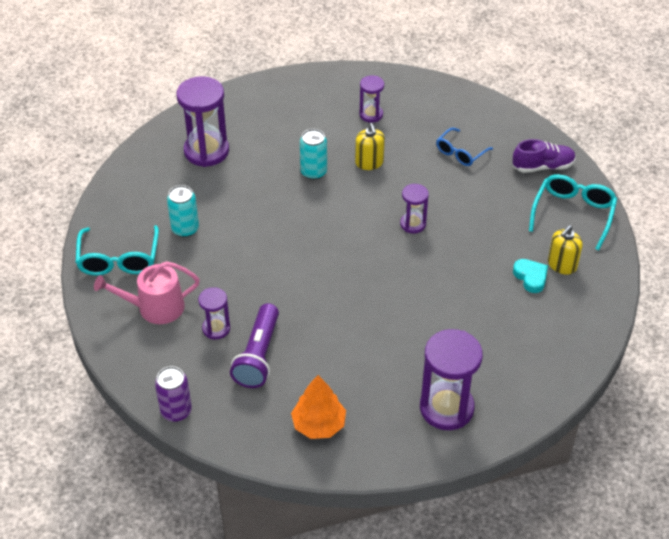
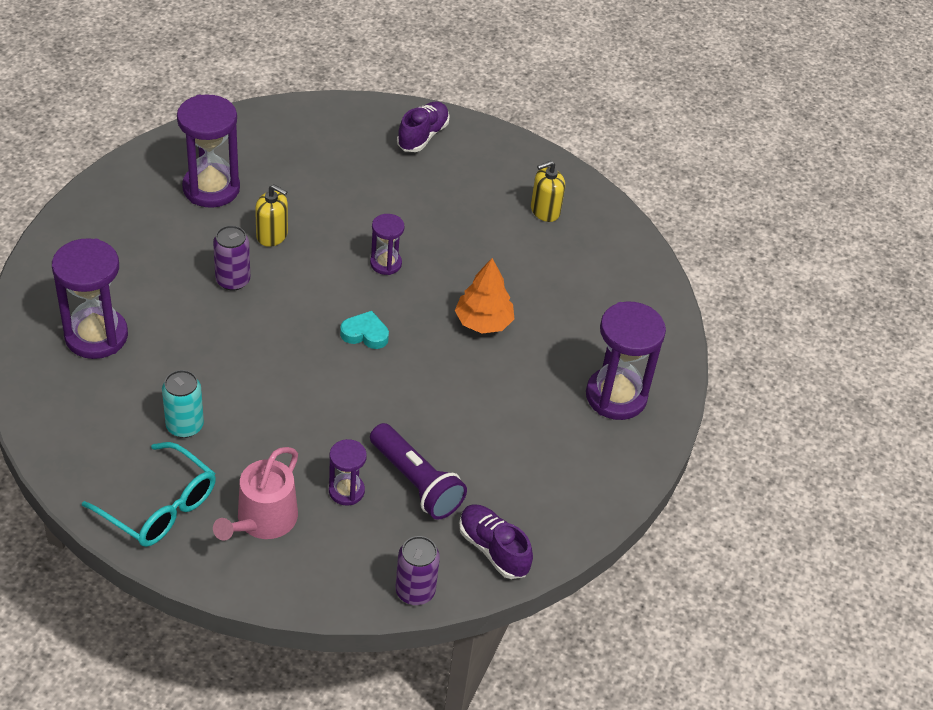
camera: 55 degrees left, 0 degrees up
orange tree [291,375,346,439] -> orange tree moved to [455,258,515,333]
turquoise can [300,129,327,180] -> purple can [213,225,250,291]
purple hourglass [359,75,384,123] -> purple hourglass [177,94,240,208], size x1.85
blue glasses [436,128,493,166] -> none
turquoise heart [513,259,548,293] -> turquoise heart moved to [340,311,389,349]
turquoise glasses [529,174,617,250] -> none
yellow soap dispenser [548,225,583,275] -> yellow soap dispenser turned 75 degrees clockwise [531,161,565,222]
none -> purple shoe [459,504,533,579]

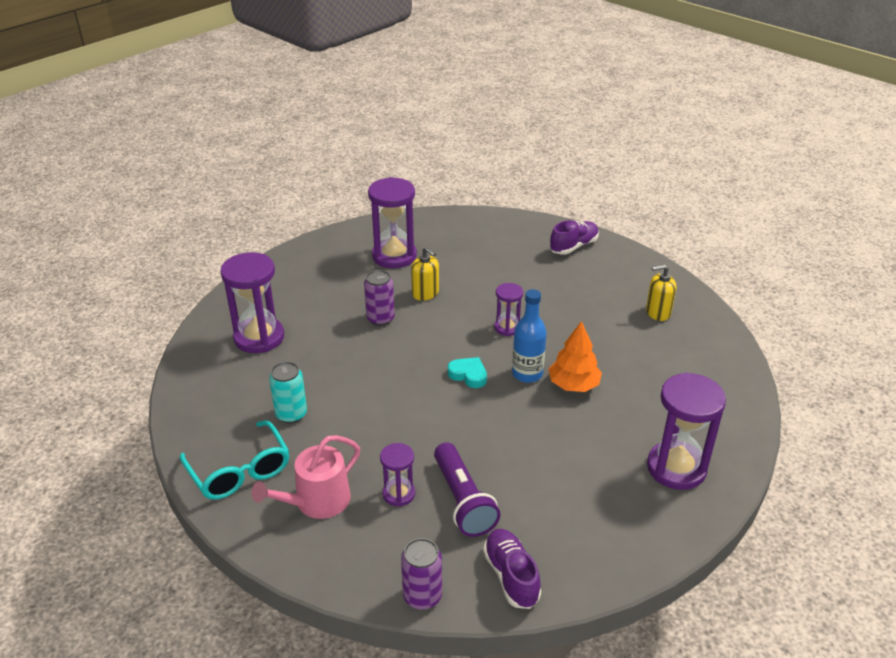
camera: 25 degrees right, 10 degrees down
none -> blue bottle [512,289,547,383]

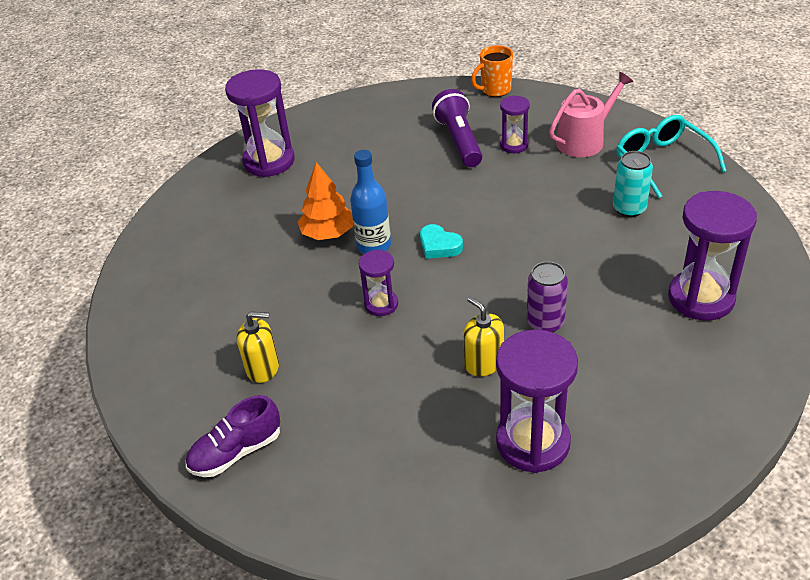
camera: 170 degrees left, 5 degrees up
purple can [401,538,442,610] -> orange mug [471,45,513,97]
purple shoe [483,529,541,609] -> none
yellow soap dispenser [646,265,676,321] -> yellow soap dispenser moved to [237,311,279,383]

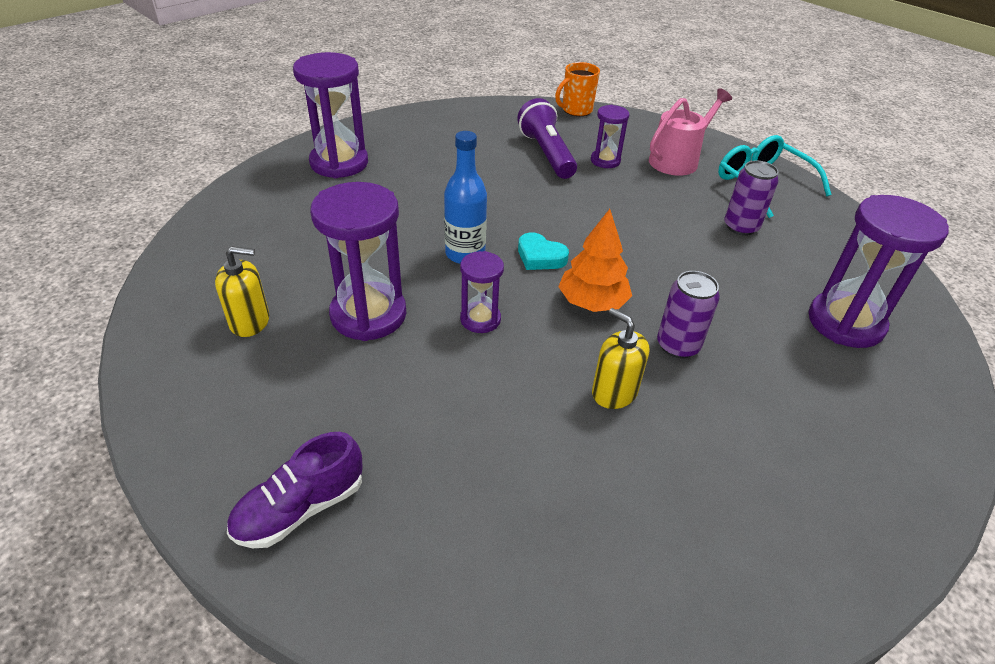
camera: 10 degrees left, 0 degrees up
yellow soap dispenser [237,311,279,383] -> yellow soap dispenser moved to [215,246,269,337]
orange tree [298,162,353,240] -> orange tree moved to [558,209,632,312]
purple hourglass [496,329,578,473] -> purple hourglass moved to [310,182,406,341]
turquoise can [613,151,653,217] -> purple can [724,160,779,236]

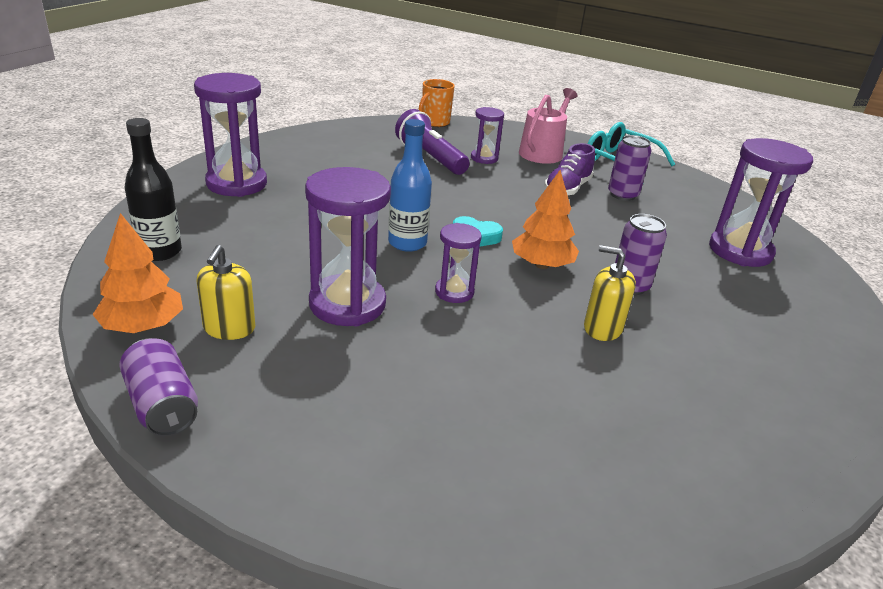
camera: 20 degrees left, 10 degrees down
yellow soap dispenser [215,246,269,337] -> yellow soap dispenser turned 120 degrees clockwise [197,245,255,340]
purple shoe [227,432,363,548] -> purple shoe moved to [544,143,595,195]
none -> orange tree [92,213,183,333]
none -> purple can [119,338,198,436]
none -> black bottle [124,118,182,261]

